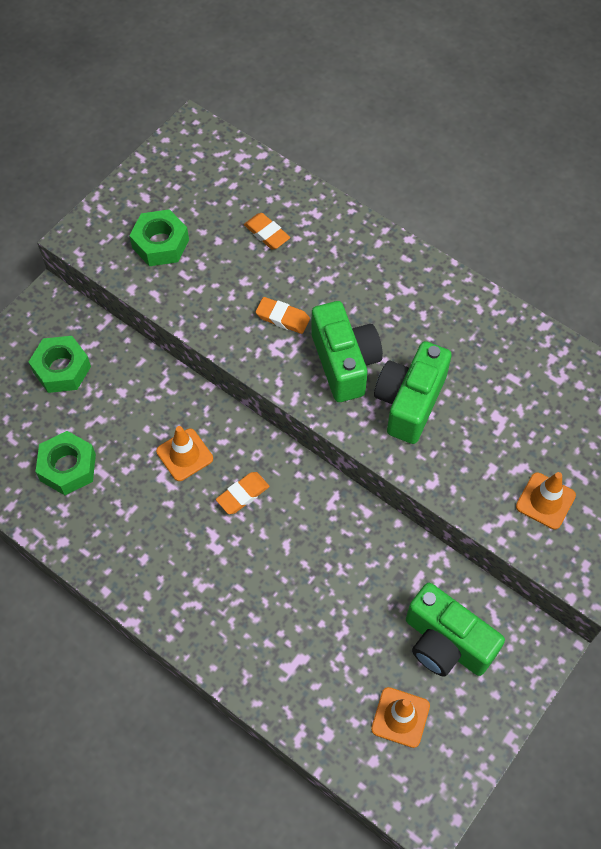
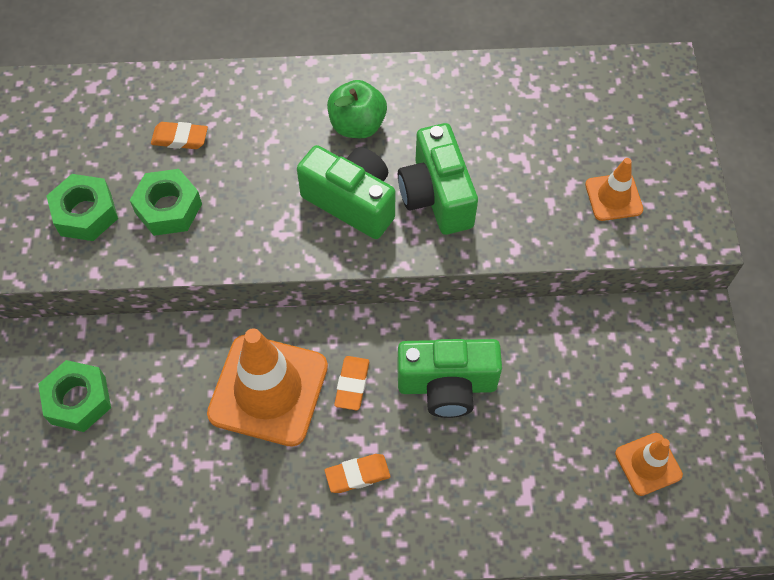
camera: 40 degrees left, 0 degrees up
green nut [36,431,96,495] -> green nut moved to [130,169,202,236]
orange traffic cone [156,426,213,481] -> orange traffic cone [207,328,328,447], size x1.97
orange eraser [256,297,310,334] -> orange eraser moved to [325,454,390,493]
green camera [406,583,505,677] -> green camera moved to [397,339,502,418]
none -> green apple [327,80,387,138]

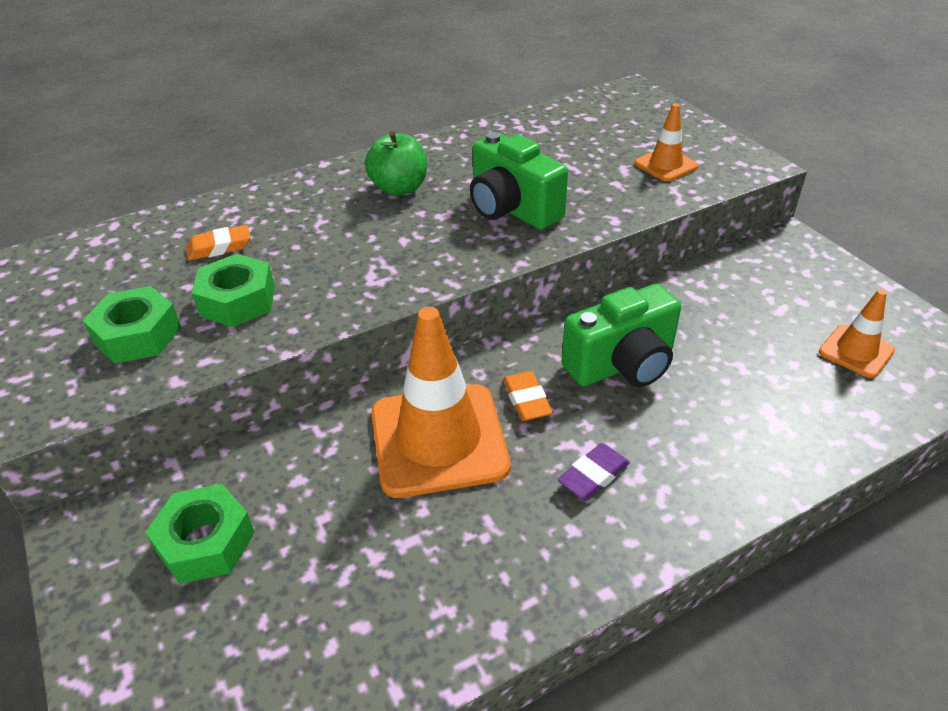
camera: 25 degrees left, 20 degrees down
green camera [297,145,396,239] -> none
orange eraser [325,454,390,493] -> purple eraser [558,443,630,500]

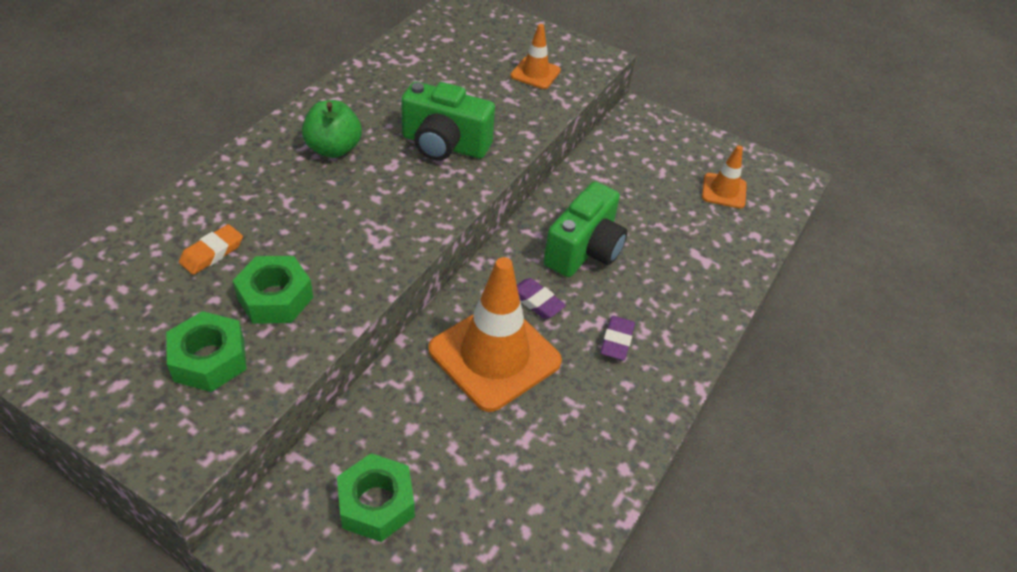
camera: 35 degrees left, 5 degrees up
orange eraser [503,371,553,421] -> purple eraser [517,278,566,319]

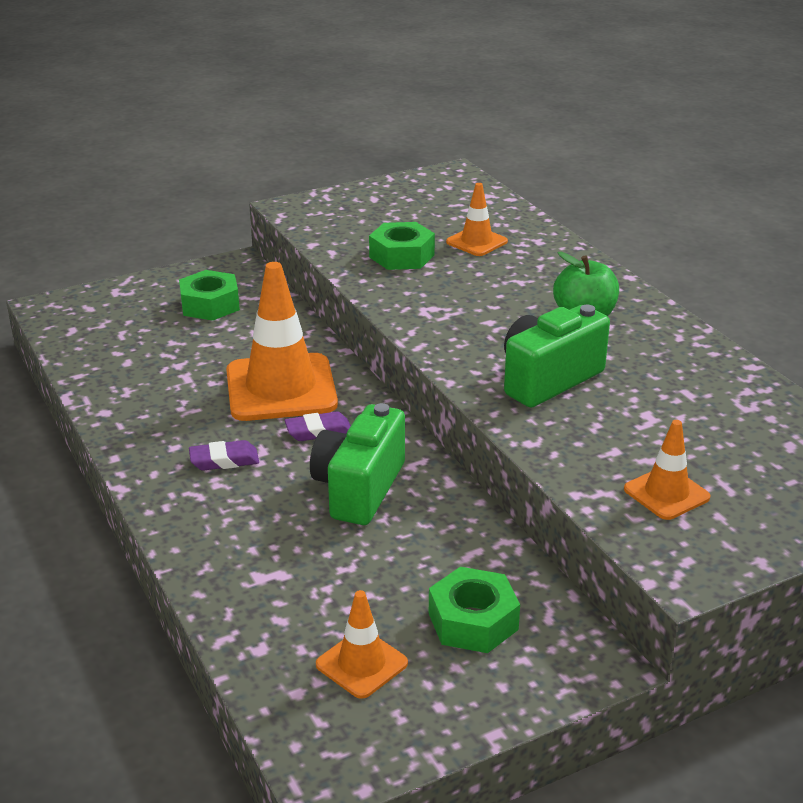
camera: 125 degrees right, 15 degrees down
green nut [166,311,247,392] -> green nut moved to [429,567,520,653]
orange eraser [179,224,243,275] -> orange traffic cone [446,183,508,256]
green camera [544,181,628,277] -> green camera turned 45 degrees clockwise [310,403,405,525]
purple eraser [600,316,635,360] -> purple eraser turned 60 degrees counterclockwise [189,440,259,471]

